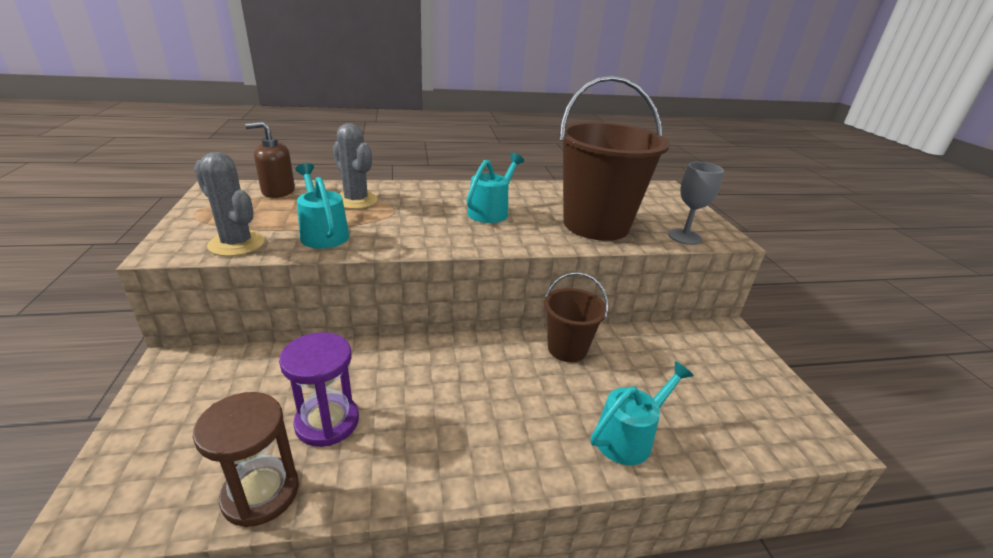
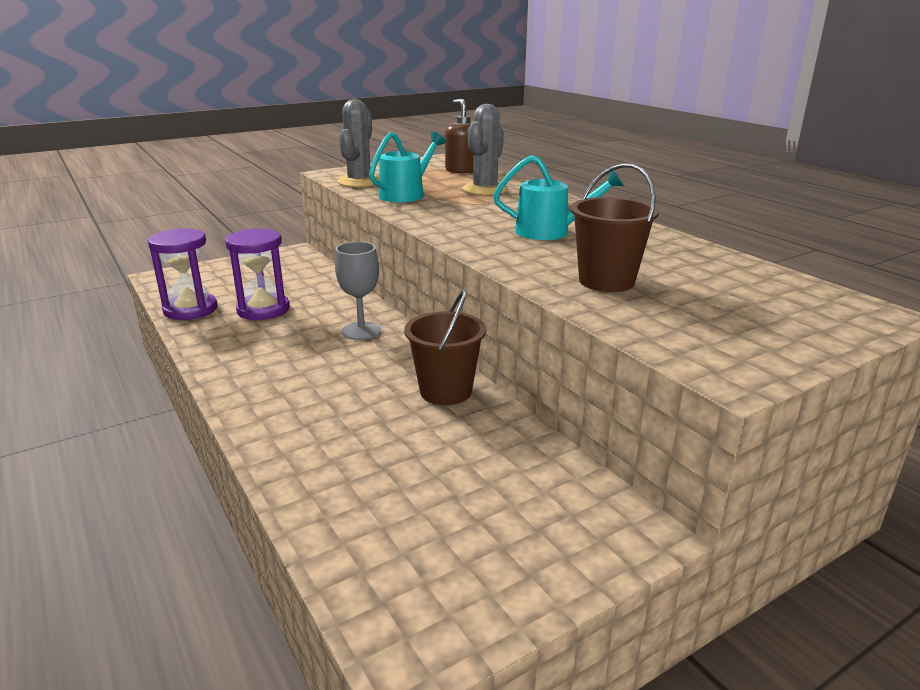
camera: 70 degrees right, 5 degrees down
brown hourglass [193,392,299,527] -> purple hourglass [148,228,217,320]
brown bucket [558,75,670,241] -> brown bucket [570,163,659,292], size x0.54
turquoise watering can [591,361,694,465] -> none
grey goblet [668,162,724,245] -> grey goblet moved to [335,242,381,340]

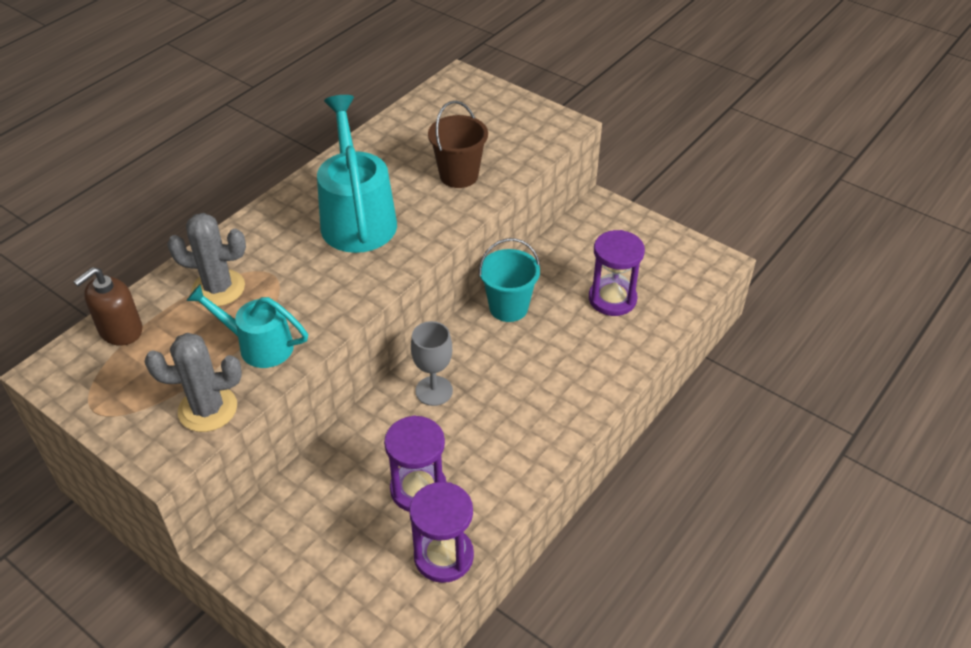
camera: 110 degrees left, 20 degrees up
brown bucket [404,290,486,405] -> turquoise bucket [479,238,540,322]
turquoise watering can [493,155,624,240] -> turquoise watering can [317,95,397,253], size x1.63
none -> purple hourglass [589,230,645,316]

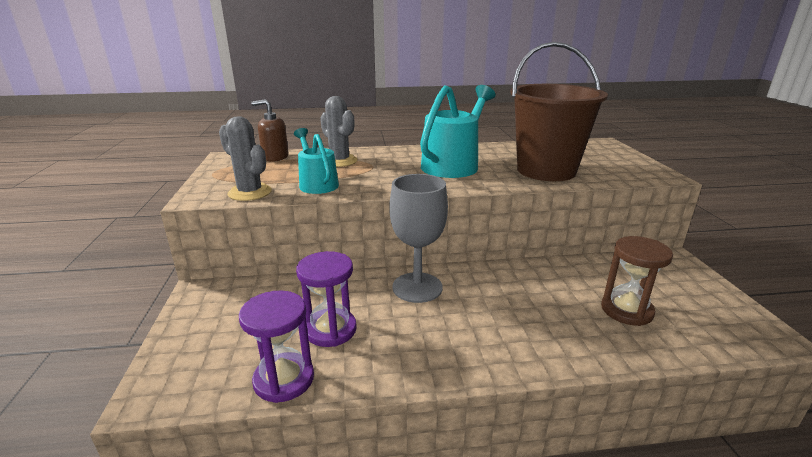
camera: 45 degrees right, 20 degrees down
grey goblet [411,321,453,406] -> grey goblet [389,174,448,303], size x1.56
brown bucket [428,101,488,188] -> brown bucket [510,42,608,181], size x1.84
turquoise bucket [479,238,540,322] -> none
purple hourglass [589,230,645,316] -> brown hourglass [601,236,673,326]

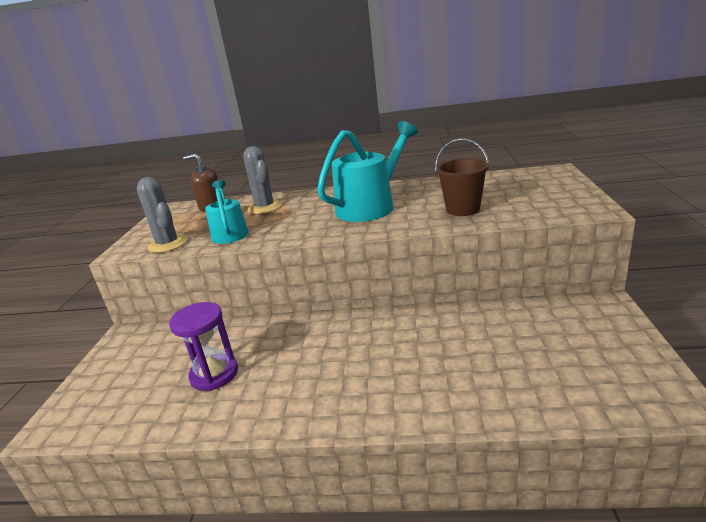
camera: 15 degrees right, 0 degrees up
purple hourglass [239,290,314,403] -> none
grey goblet [389,174,448,303] -> none
brown bucket [510,42,608,181] -> brown bucket [435,139,489,216], size x0.54
brown hourglass [601,236,673,326] -> none

